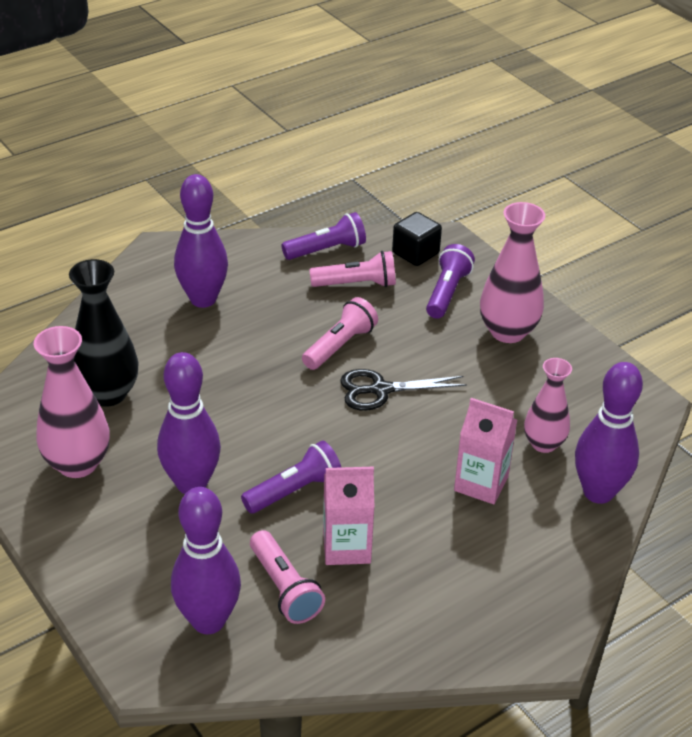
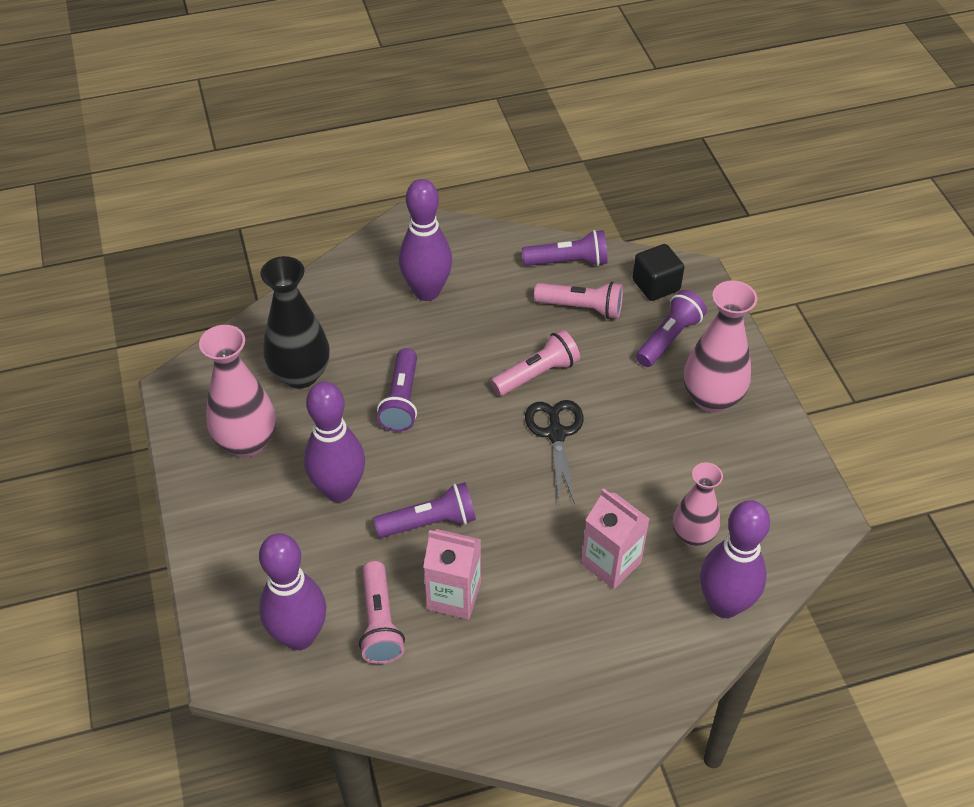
camera: 20 degrees right, 10 degrees up
black scissors [340,369,467,411] -> black scissors turned 75 degrees clockwise [525,400,583,504]
none -> purple flashlight [377,348,417,432]

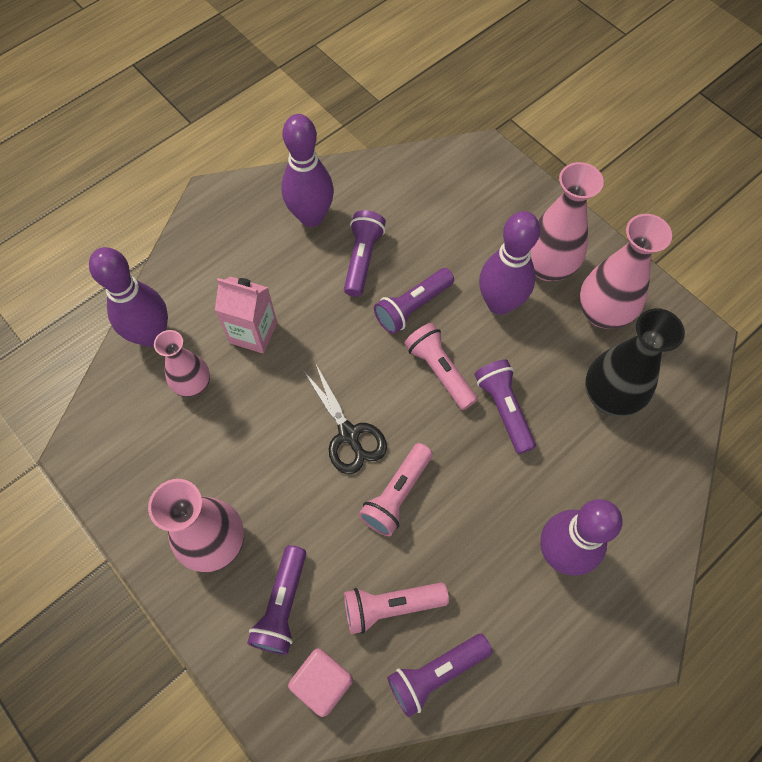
camera: 155 degrees right, 15 degrees up
purple bowling pin [259,533,326,650] -> purple bowling pin moved to [281,114,334,227]
pink flashlight [359,561,405,664] -> pink flashlight moved to [404,323,478,410]
pink carton [423,529,481,620] -> purple flashlight [344,210,386,297]
black cube [633,244,684,301] -> pink cube [288,648,353,717]
none -> pink vase [531,162,604,281]

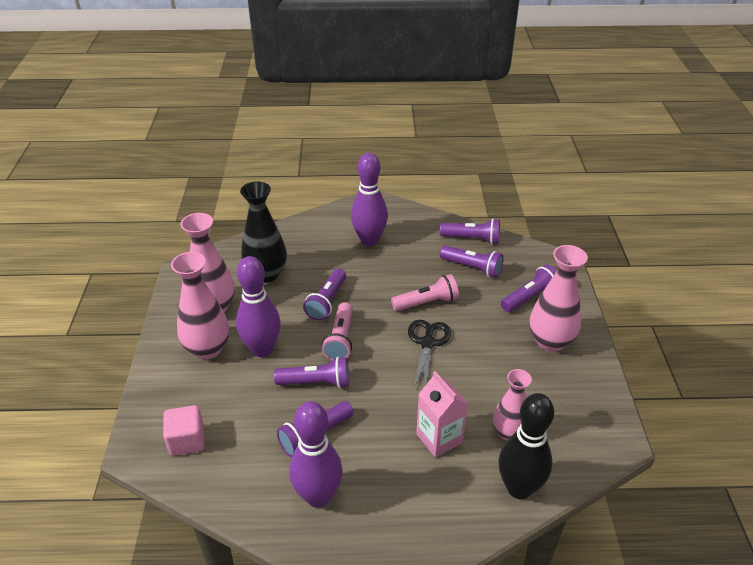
camera: 140 degrees left, 25 degrees down
purple bowling pin [89,247,168,347] -> black bowling pin [498,393,554,499]
pink cube [288,648,353,717] -> pink cube moved to [163,405,205,456]
pink flashlight [344,583,449,634] -> purple flashlight [440,245,504,278]

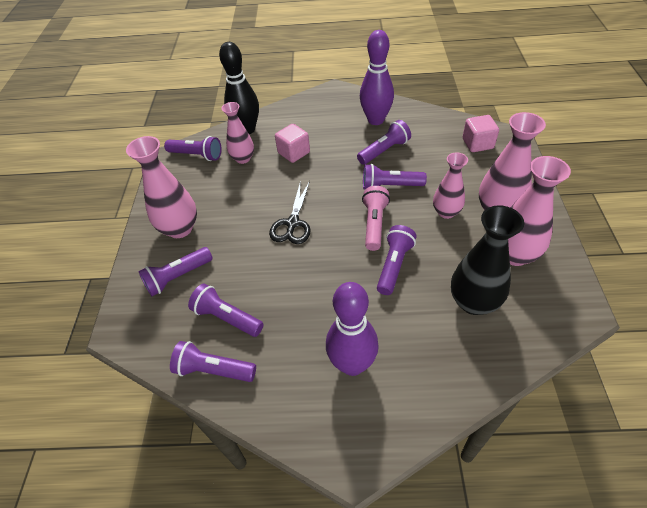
camera: 175 degrees left, 10 degrees up
purple bowling pin [236,256,281,357] -> pink vase [433,153,468,219]
pink flashlight [391,274,459,311] -> none
pink carton [416,371,468,458] -> pink cube [275,124,310,163]
none -> purple flashlight [164,136,221,161]

